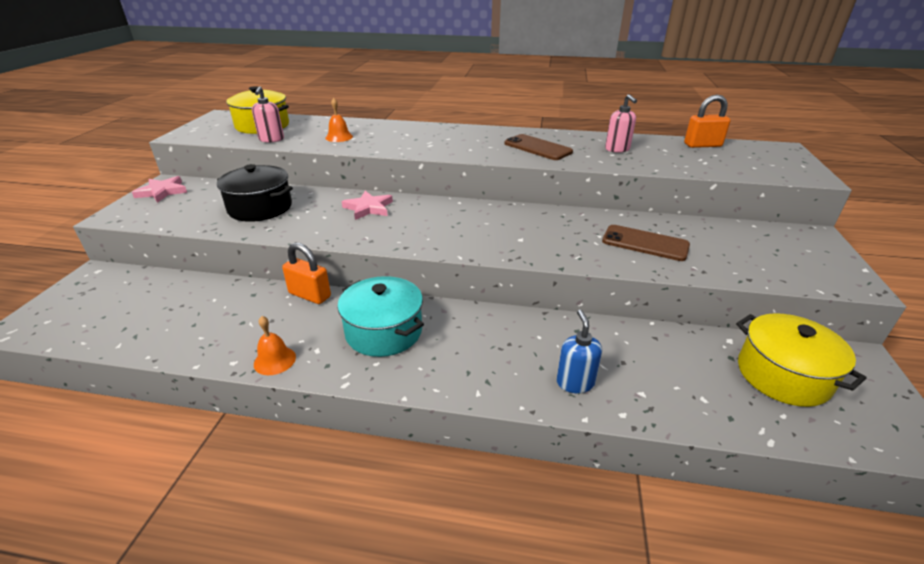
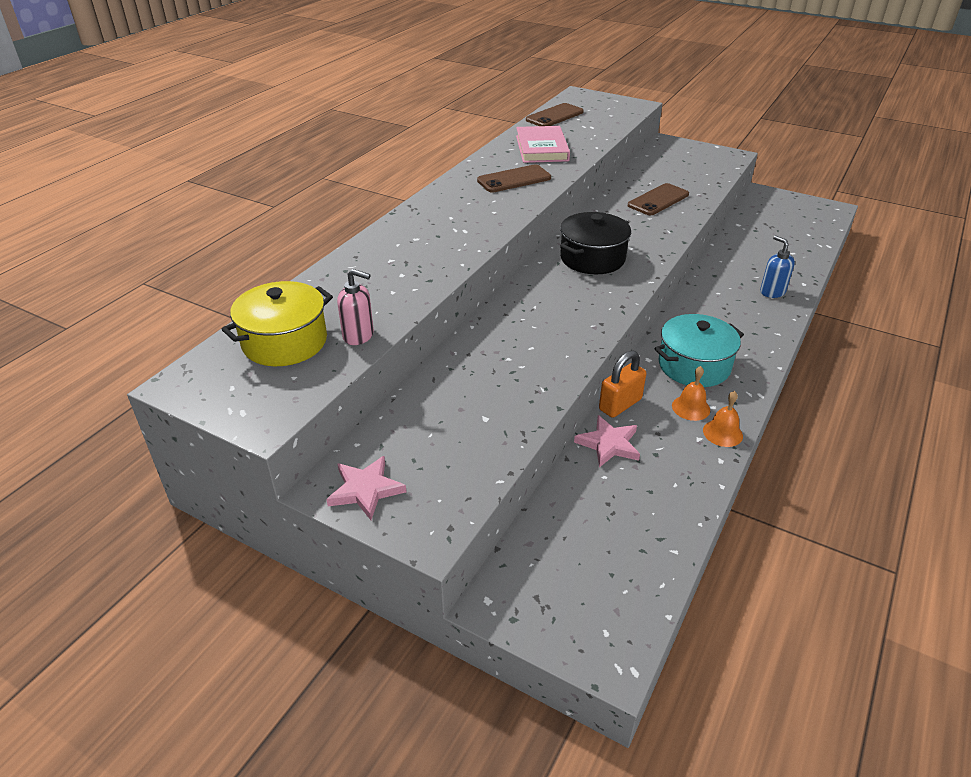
camera: 70 degrees left, 5 degrees up
black pot [217,164,293,222] -> black pot moved to [560,212,631,274]
orange bell [325,98,353,142] -> orange bell moved to [672,366,710,421]
pink star [341,191,393,220] -> pink star moved to [574,415,640,468]
blue soap dispenser [557,310,602,393] -> blue soap dispenser turned 45 degrees clockwise [760,236,795,298]
pink soap dispenser [605,94,637,153] -> pink book [516,126,570,163]
orange padlock [684,94,730,148] -> brown phone [526,103,584,126]
yellow pot [736,313,866,407] -> none

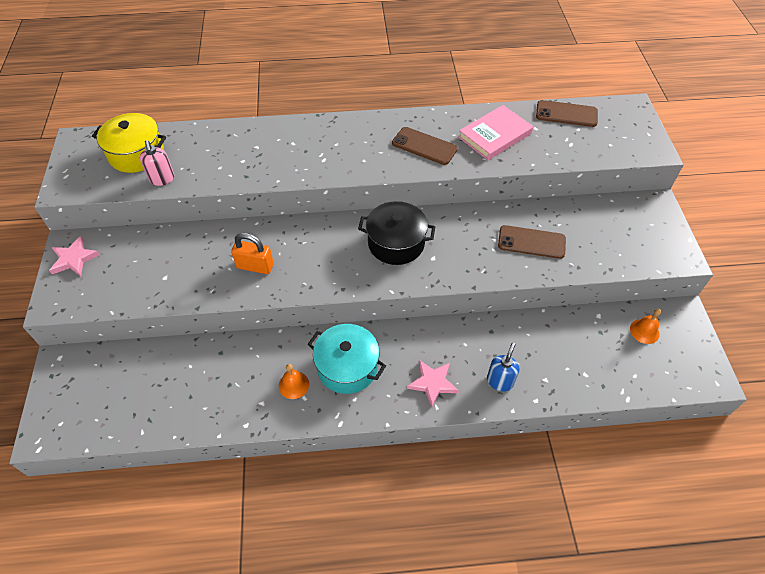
camera: 55 degrees right, 15 degrees up
pink star [574,415,640,468] -> pink star moved to [407,360,459,408]
orange padlock [599,350,646,418] -> orange padlock moved to [231,233,274,274]
orange bell [703,391,743,447] -> orange bell moved to [630,309,661,344]

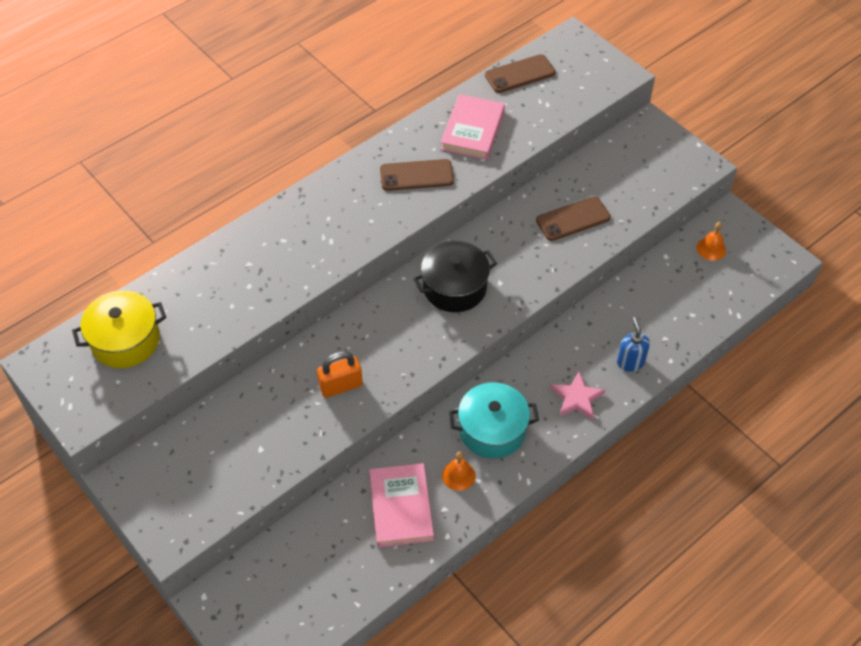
camera: 35 degrees left, 0 degrees up
pink star [49,236,100,276] -> none
pink soap dispenser [140,140,174,186] -> none
none -> pink book [369,463,434,547]

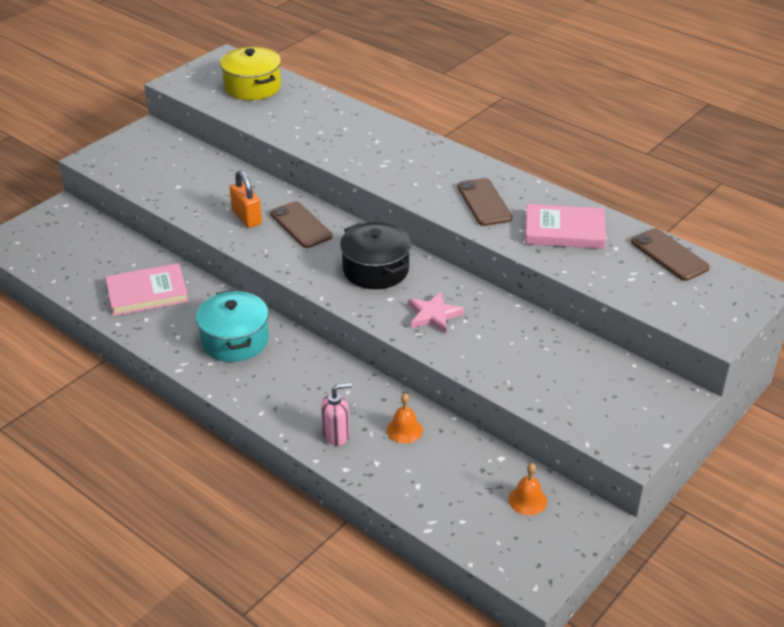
camera: 80 degrees right, 15 degrees down
orange bell [442,452,476,491] -> orange bell moved to [387,393,423,443]
brown phone [536,197,611,241] -> brown phone moved to [270,201,332,248]
pink star [551,371,605,420] -> pink star moved to [408,291,464,334]
blue soap dispenser [617,317,650,372] -> pink soap dispenser [321,383,352,446]

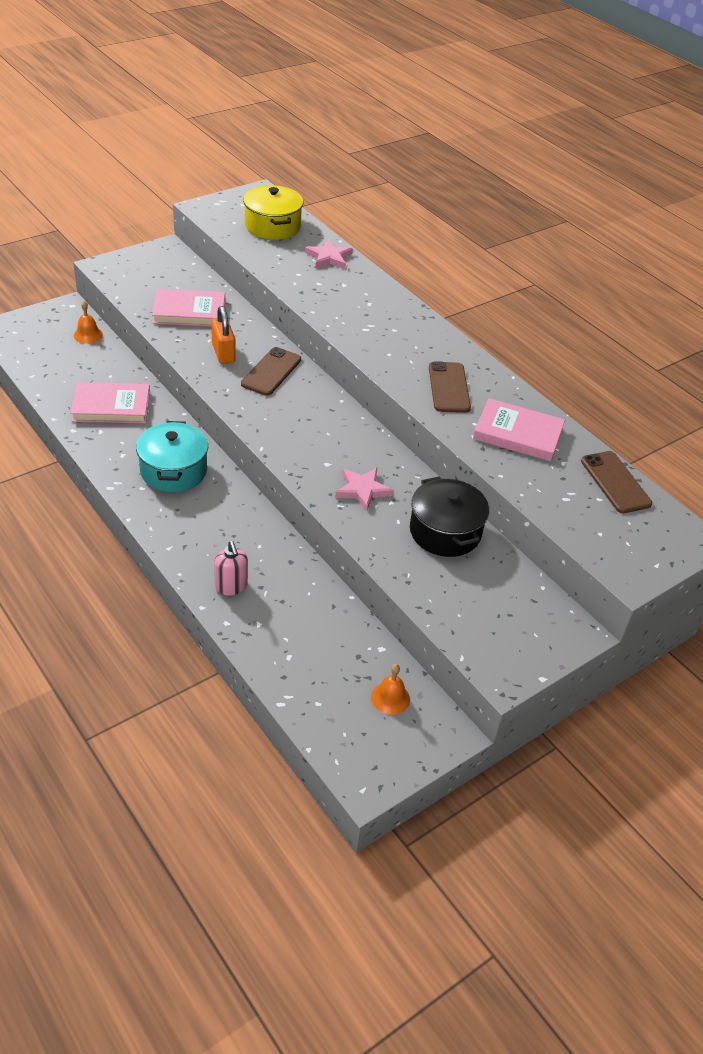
camera: 10 degrees right, 5 degrees up
brown phone [270,201,332,248] -> brown phone turned 45 degrees clockwise [241,347,301,396]
pink soap dispenser [321,383,352,446] -> pink soap dispenser turned 75 degrees clockwise [214,541,248,596]
black pot [340,222,411,289] -> black pot moved to [410,476,489,557]
orange bell [387,393,423,443] -> orange bell moved to [74,301,103,344]
none -> pink book [152,289,225,327]
none -> pink star [305,239,353,269]

